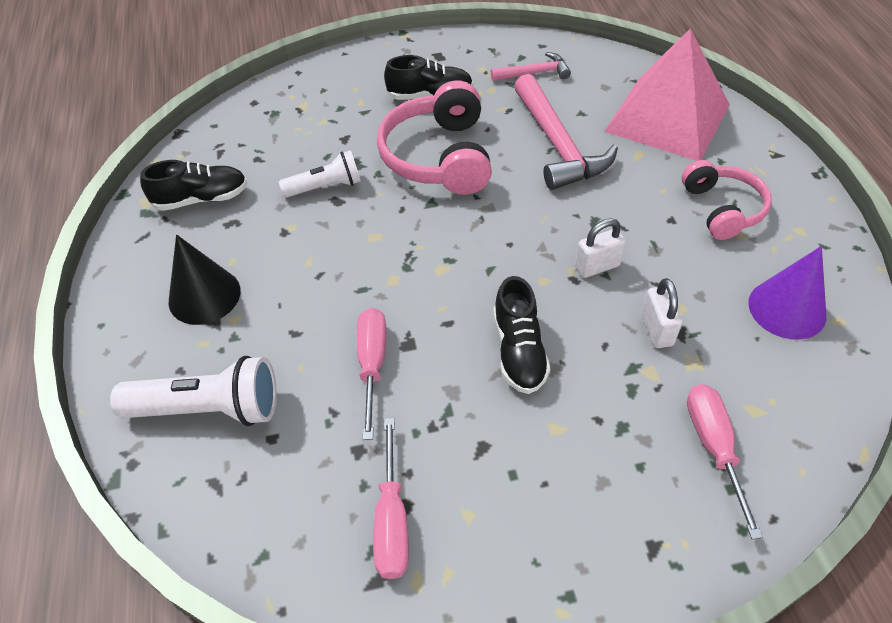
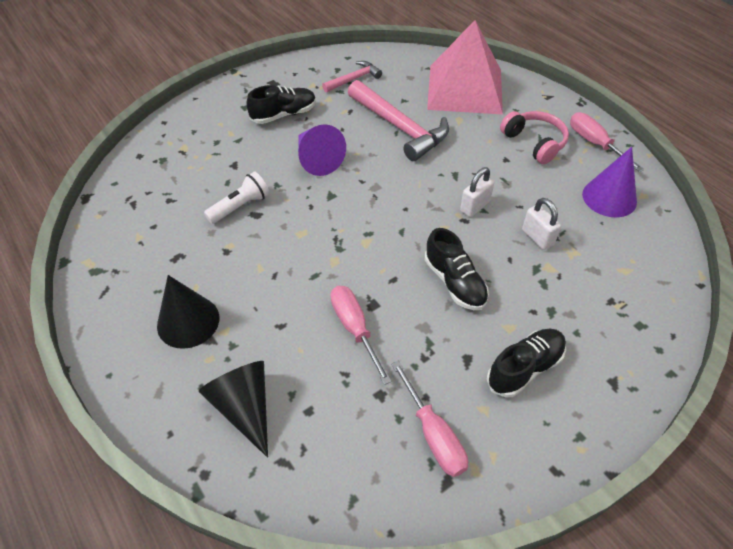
camera: 25 degrees left, 0 degrees up
white flashlight [110,356,277,426] -> black cone [199,361,268,458]
black shoe [140,160,248,211] -> black shoe moved to [487,329,566,397]
pink headphones [377,80,492,195] -> purple cone [298,124,346,176]
pink screwdriver [687,384,763,539] -> pink screwdriver moved to [570,112,644,172]

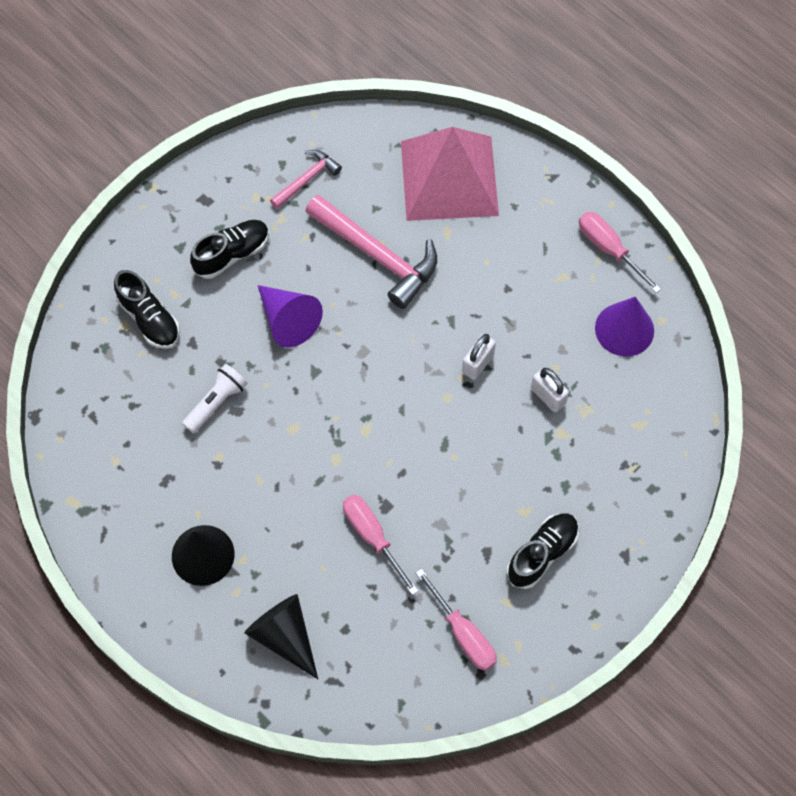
camera: 10 degrees left, 15 degrees up
black shoe [425,228,489,310] -> black shoe moved to [114,270,180,349]
pink headphones [500,111,569,164] -> none

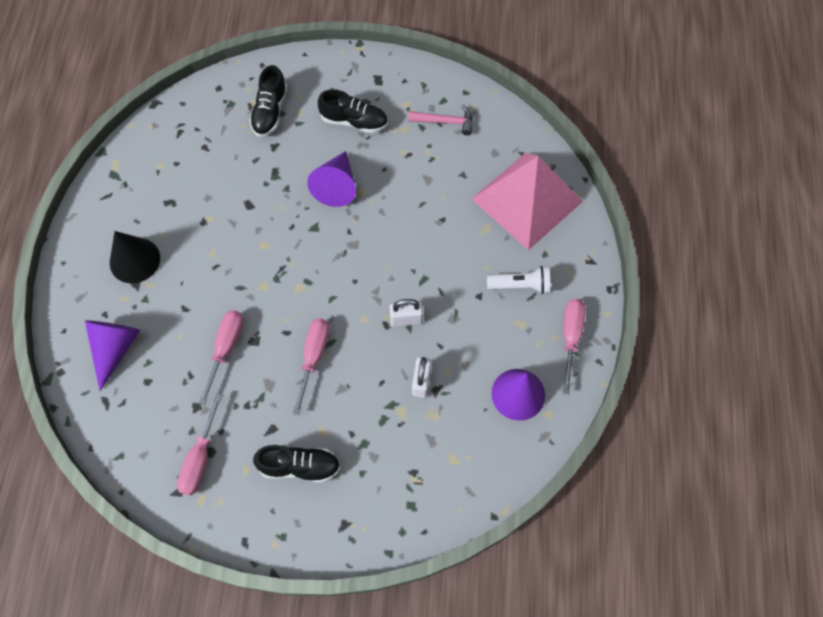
camera: 50 degrees right, 0 degrees up
white flashlight [182,364,248,433] -> white flashlight moved to [487,266,550,294]
black cone [245,594,318,679] -> purple cone [85,320,141,391]
pink hammer [305,194,437,309] -> none
none -> pink screwdriver [293,319,329,415]

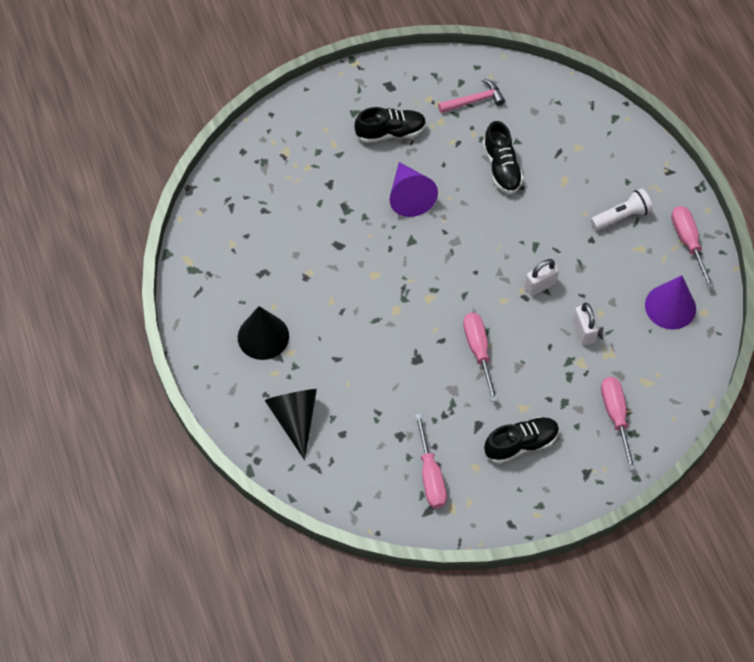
camera: 25 degrees left, 5 degrees down
purple cone [85,320,141,391] -> black cone [265,389,317,460]
pink screwdriver [198,310,244,405] -> pink screwdriver moved to [601,377,636,471]
black shoe [250,65,287,137] -> black shoe moved to [483,121,524,194]
pink pyramid [472,153,583,250] -> none

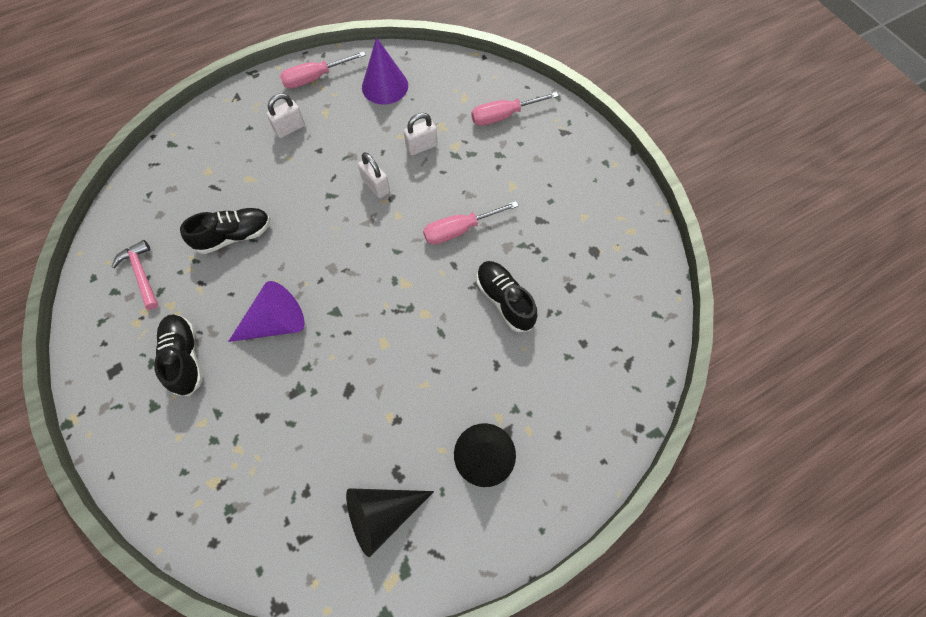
camera: 100 degrees left, 5 degrees up
black cone [265,389,317,460] -> black cone moved to [346,488,434,557]
pink screwdriver [415,413,447,508] -> none
black shoe [484,417,559,464] -> black shoe moved to [476,261,537,332]
white flashlight [591,188,653,230] -> white padlock [266,93,305,138]

